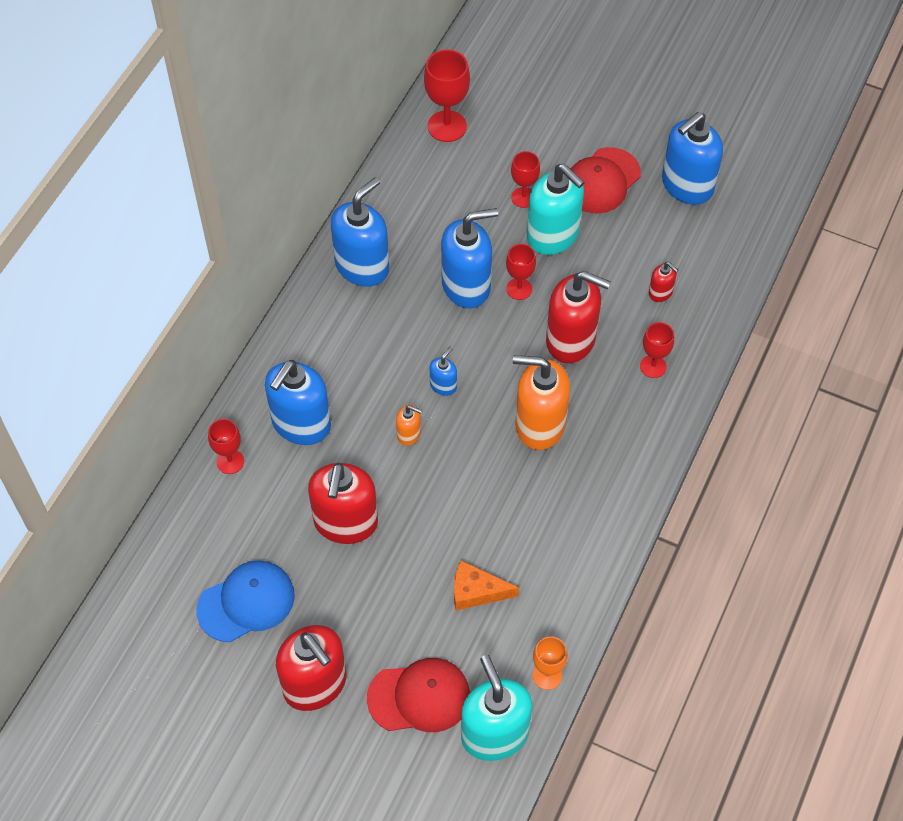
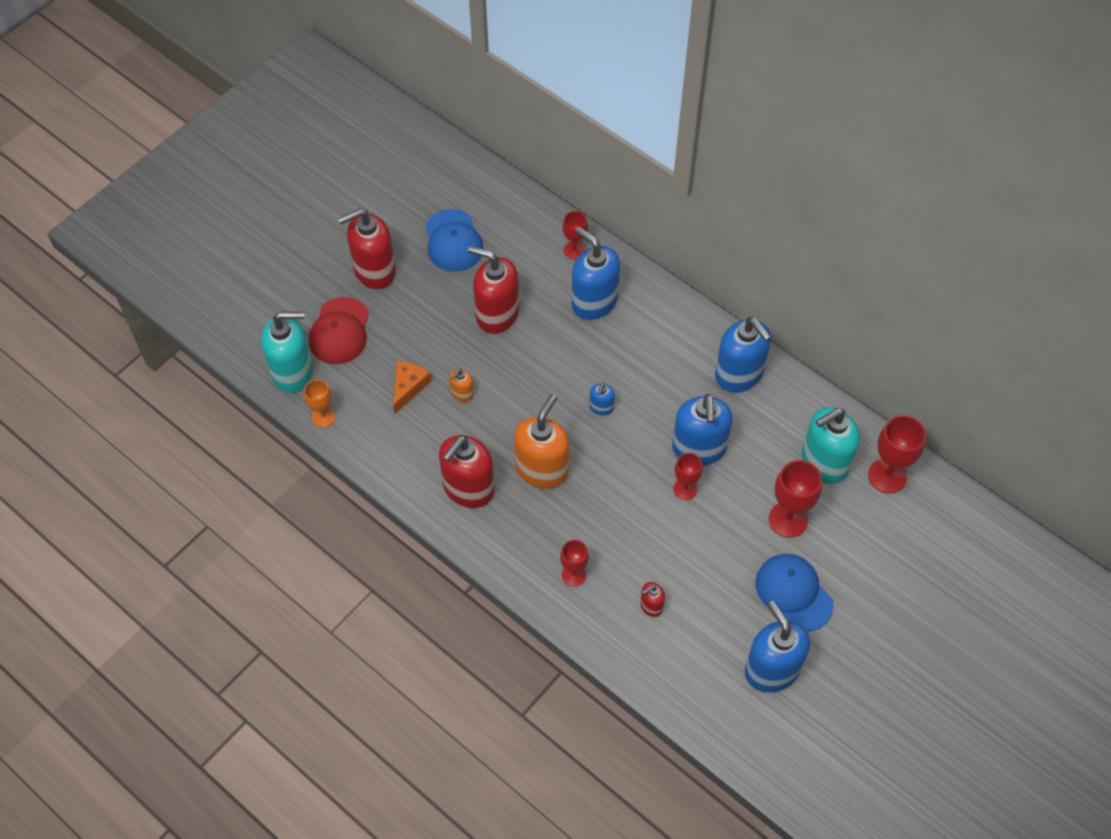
camera: 105 degrees right, 0 degrees up
orange soap dispenser [396,405,422,446] -> orange soap dispenser moved to [449,368,474,402]
blue soap dispenser [430,347,457,396] -> blue soap dispenser turned 60 degrees clockwise [589,383,615,416]
red goblet [511,151,540,208] -> red goblet [769,460,822,538], size x1.61
turquoise soap dispenser [527,164,585,255] -> turquoise soap dispenser moved to [802,407,860,484]
red soap dispenser [546,271,611,363] -> red soap dispenser moved to [439,435,495,508]
red cap [571,147,641,214] -> blue cap [756,554,834,632]

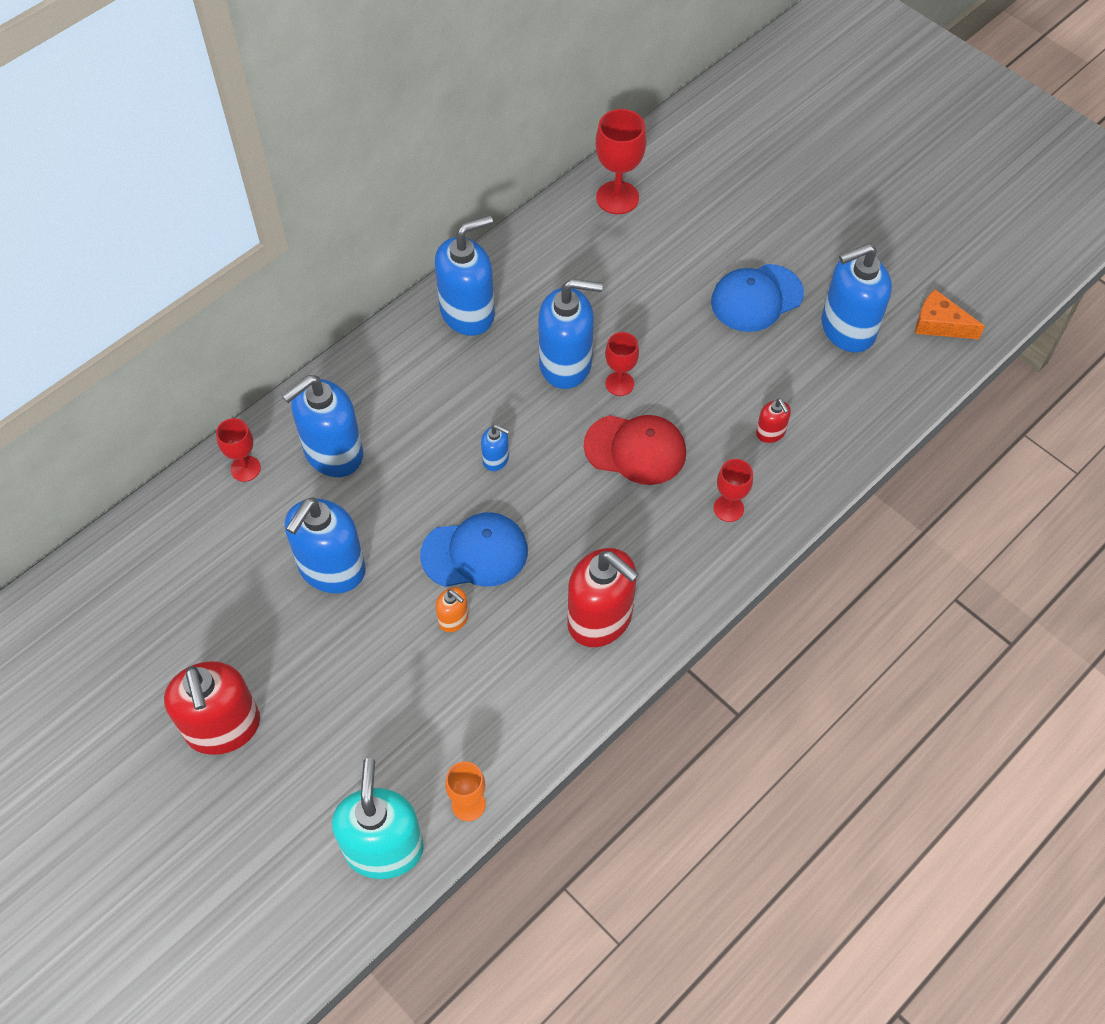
camera: 85 degrees left, 0 degrees up
red cap [309,297,369,364] -> red cap moved to [584,415,686,485]
orange cheese [393,361,431,414] -> orange cheese moved to [915,289,985,339]
blue cap [425,209,483,272] -> blue cap moved to [420,512,528,587]
red soap dispenser [468,246,519,334] -> blue soap dispenser [285,497,366,593]
orange soap dispenser [514,394,569,489] -> none
red goblet [769,460,822,538] -> none
turquoise soap dispenser [802,407,860,484] -> none

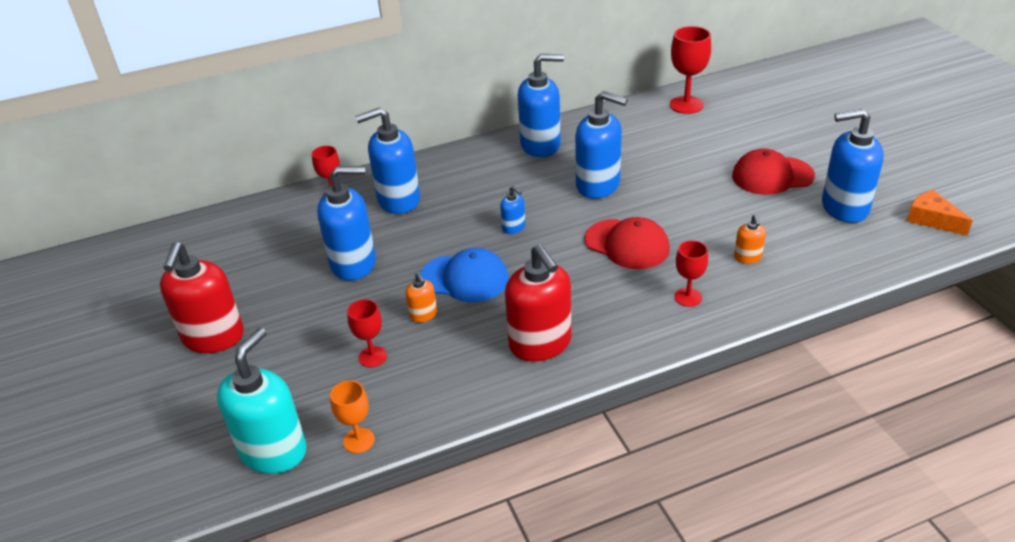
camera: 25 degrees right, 20 degrees down
blue soap dispenser [285,497,366,593] -> blue soap dispenser turned 150 degrees counterclockwise [317,166,376,280]
red goblet [605,332,639,396] -> red goblet moved to [347,299,387,367]
blue cap [711,264,804,332] -> red cap [732,148,815,195]
red soap dispenser [756,398,791,443] -> orange soap dispenser [734,215,766,264]

